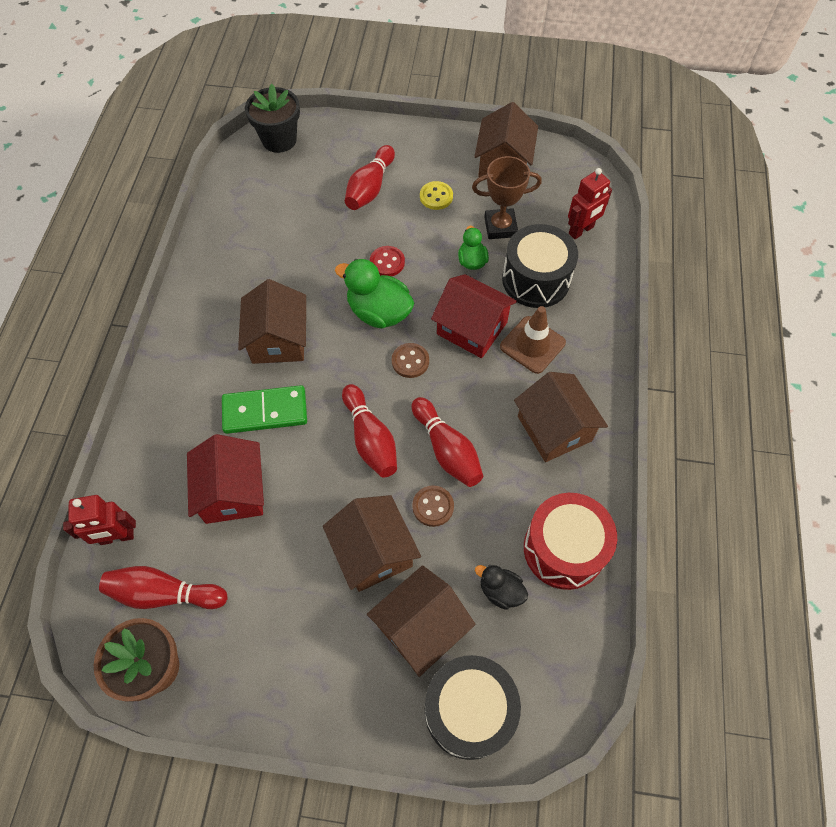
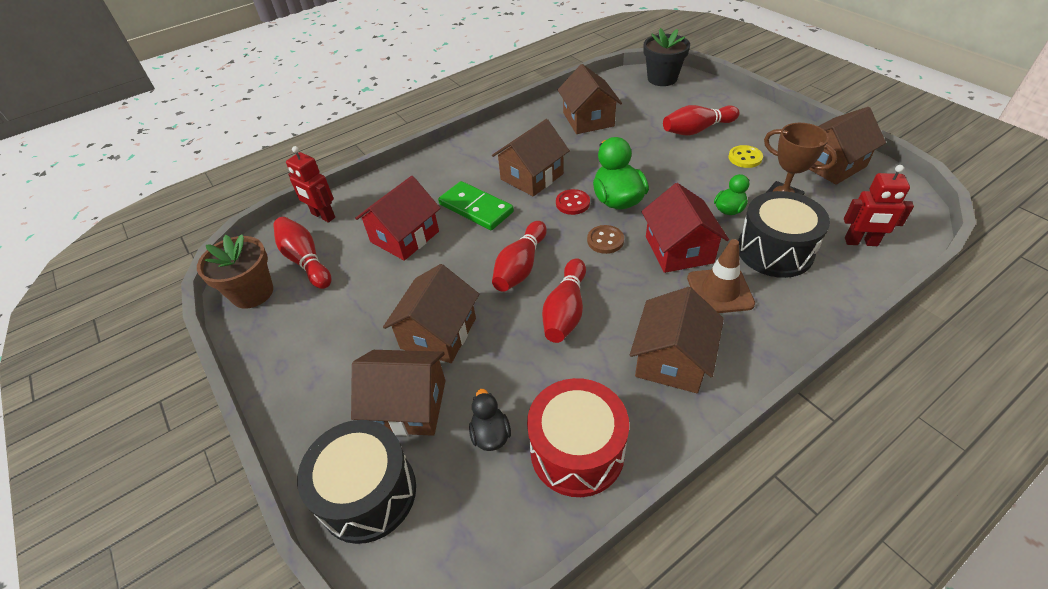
camera: 50 degrees right, 15 degrees down
red button [370,246,405,276] -> red button moved to [556,189,590,215]
brown button [412,485,454,527] -> none
none -> brown house [558,64,622,134]

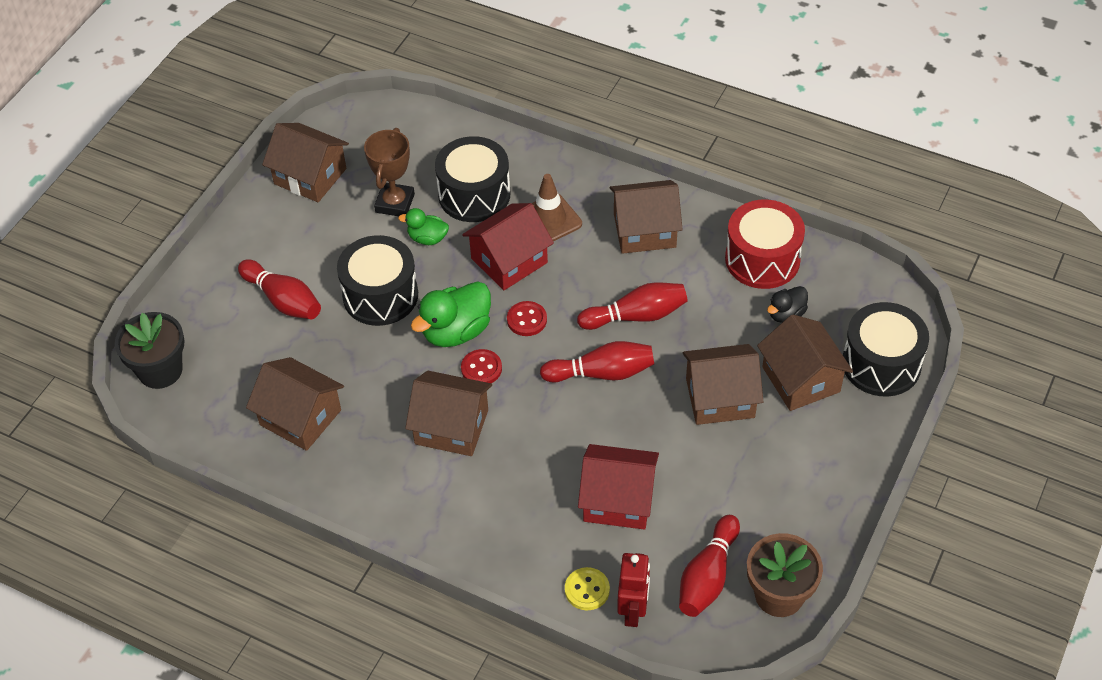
camera: 120 degrees left, 5 degrees up
green domino [438,181,514,230] -> none
brown house [558,64,622,134] -> brown house turned 75 degrees clockwise [246,357,344,451]
brown button [587,225,624,254] -> red button [507,301,547,336]
yellow button [728,145,763,168] -> yellow button moved to [565,567,610,610]
red robot [844,165,914,246] -> none
none -> black drum [337,235,418,326]

